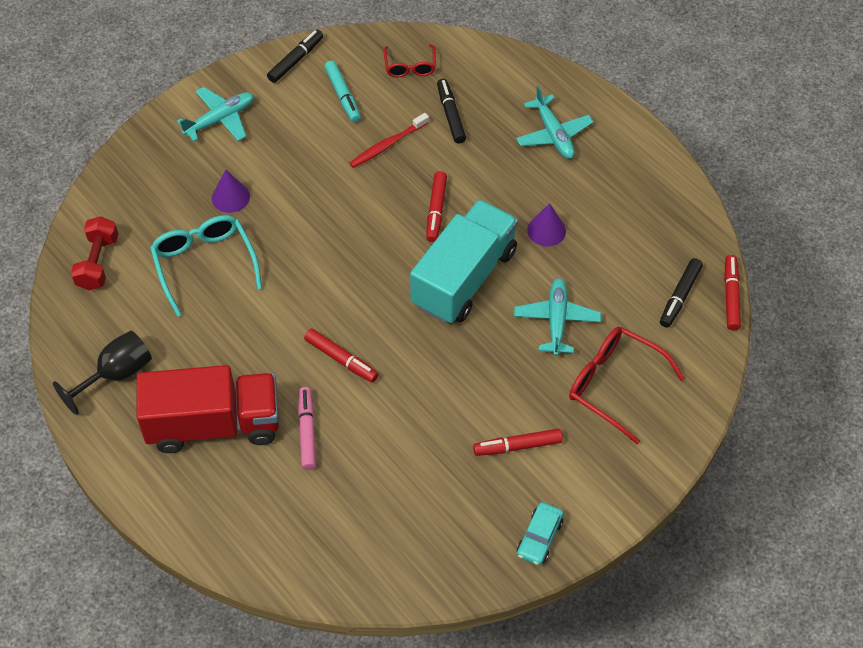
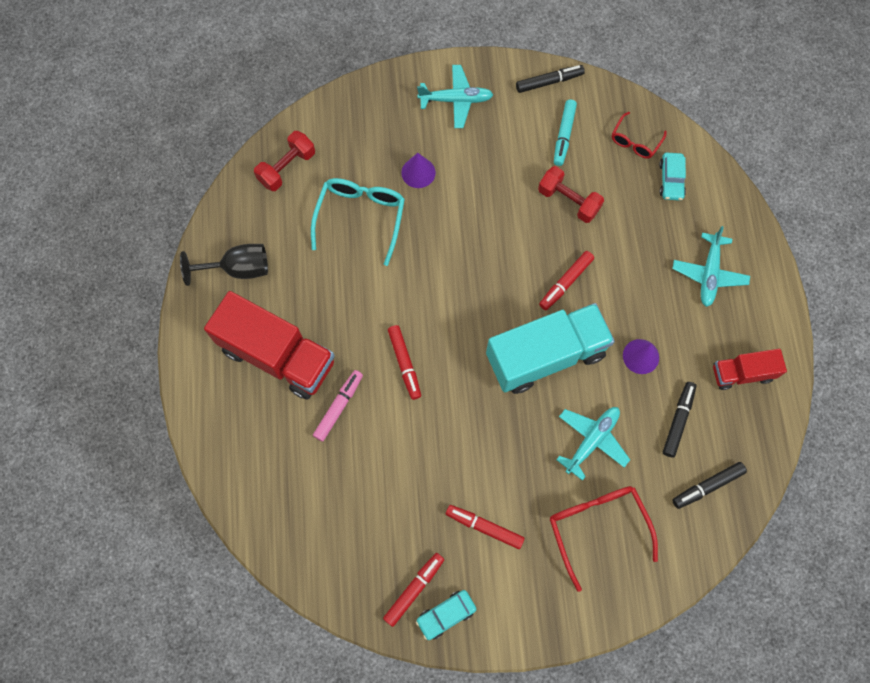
camera: 35 degrees right, 15 degrees up
red toothbrush [350,113,429,168] -> red dumbbell [538,166,604,223]
black marker [437,79,466,143] -> black marker moved to [663,382,697,458]
red marker [724,255,741,331] -> red marker moved to [383,553,444,627]
none -> turquoise car [659,153,686,201]
none -> red truck [713,349,787,390]

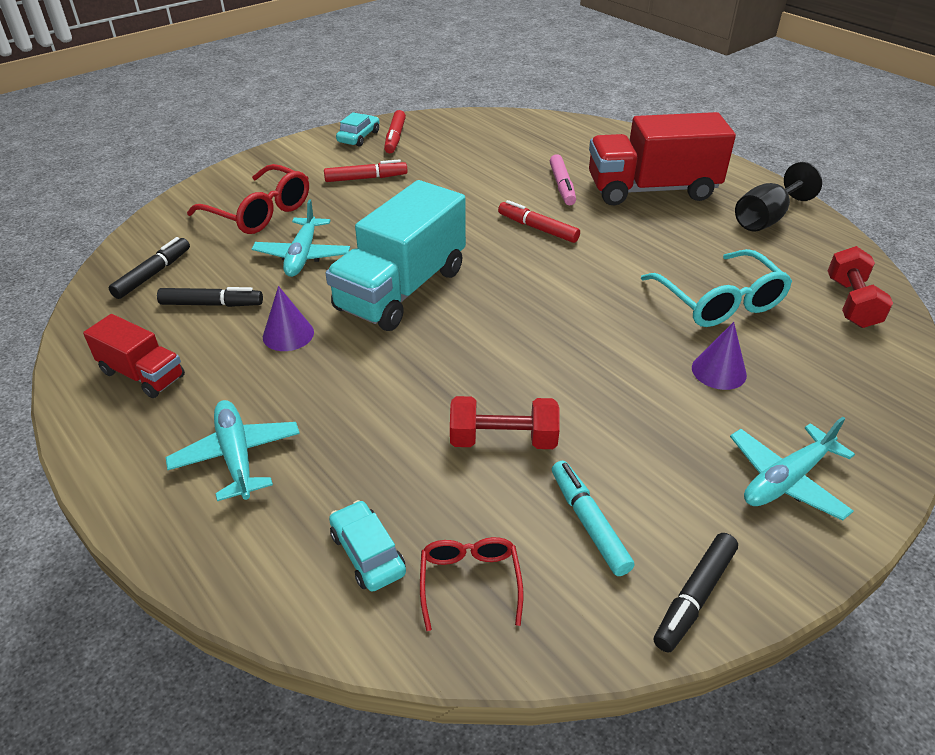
camera: 145 degrees right, 30 degrees down
red marker [539,251,594,310] -> none
black marker [663,382,697,458] -> black marker turned 75 degrees counterclockwise [157,287,263,307]
red truck [713,349,787,390] -> red truck turned 75 degrees clockwise [83,314,185,398]

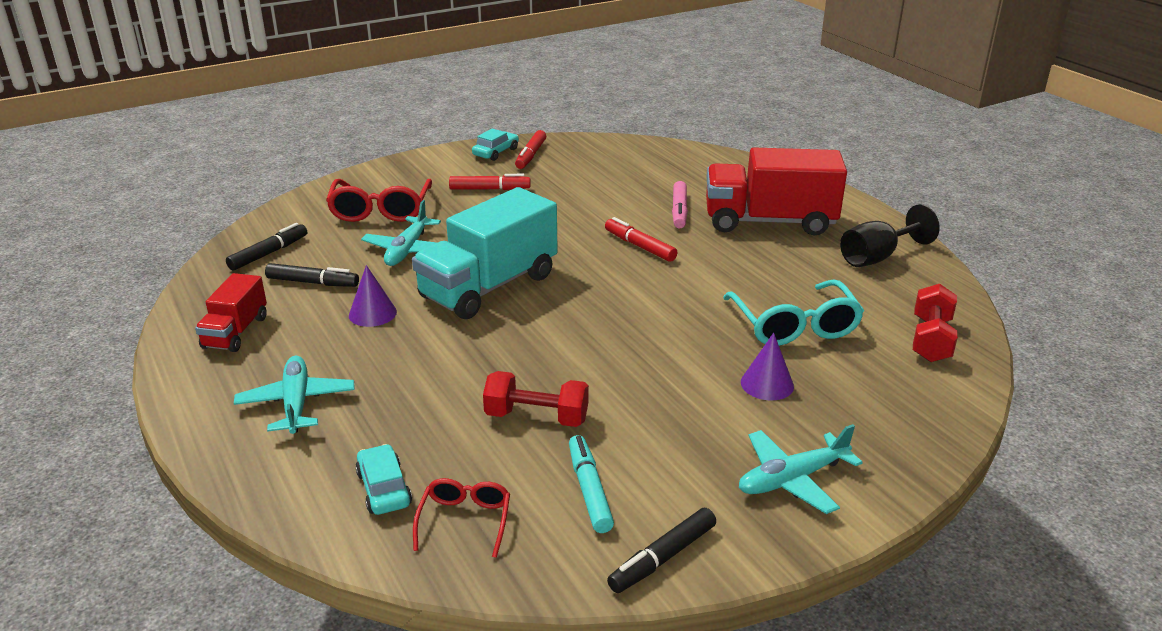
camera: 10 degrees right, 10 degrees down
red truck [83,314,185,398] -> red truck turned 60 degrees clockwise [195,273,267,352]
red glasses [187,164,309,234] -> red glasses turned 45 degrees clockwise [326,179,432,222]

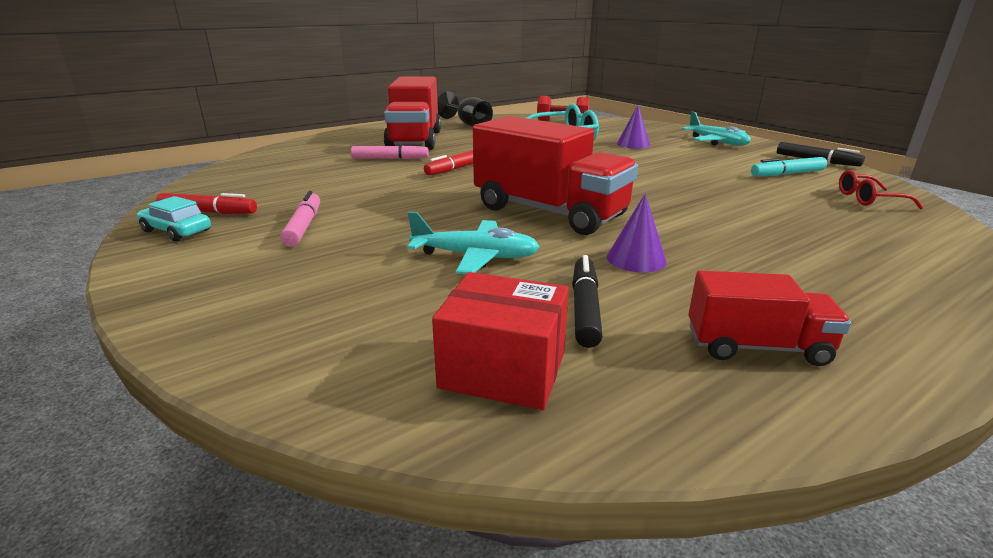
camera: 95 degrees left, 5 degrees down
black marker [226,223,307,270] -> red box [432,272,569,410]
turquoise plane [234,356,355,434] -> none
red glasses [326,179,432,222] -> none
turquoise car [355,444,412,515] -> none
turquoise truck [412,187,558,319] -> red truck [473,116,638,235]
red marker [449,174,531,190] -> pink marker [280,191,320,247]
red dumbbell [483,371,589,427] -> none

